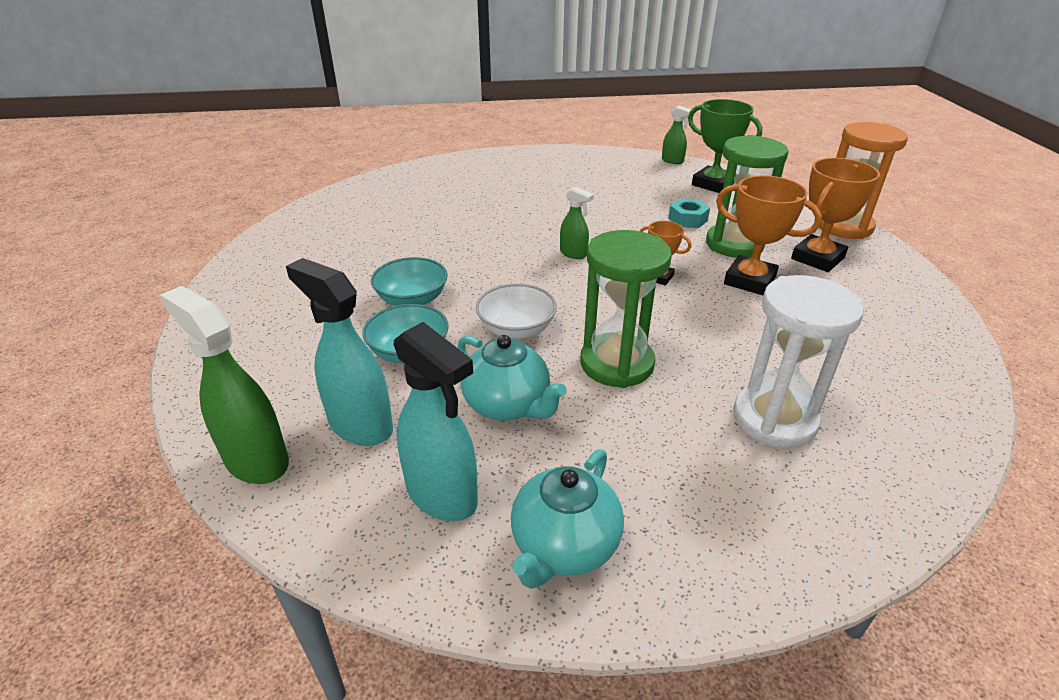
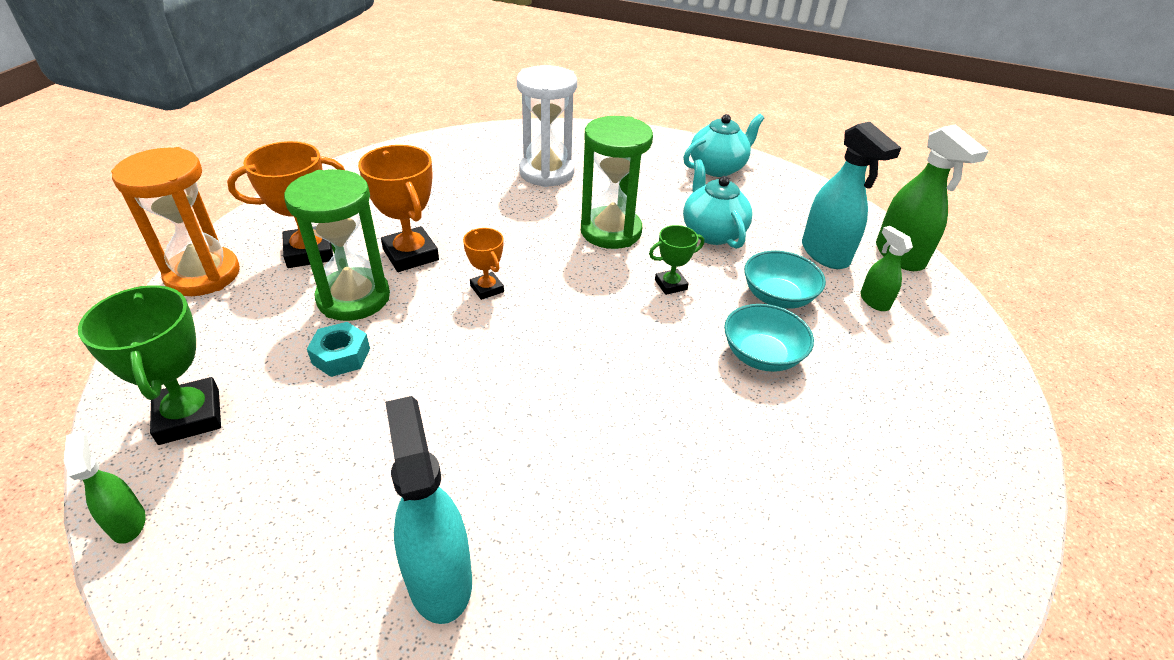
camera: 155 degrees left, 5 degrees up
turquoise spray bottle [394,322,478,521] -> turquoise spray bottle moved to [385,396,472,624]
white bowl [476,284,557,339] -> green trophy [649,225,704,295]
green spray bottle [560,186,594,259] -> green spray bottle moved to [860,226,913,311]

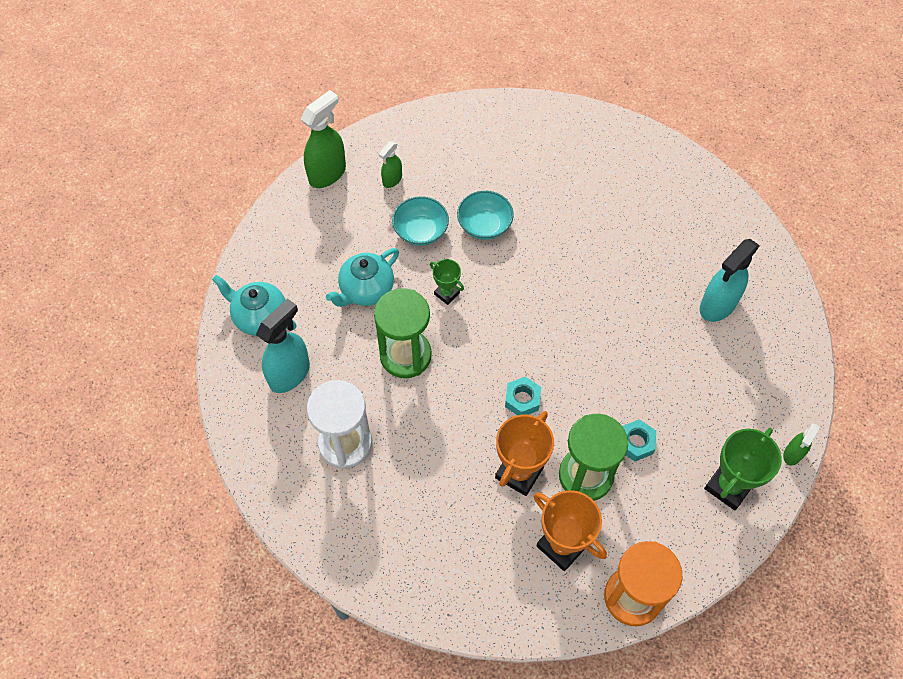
camera: 115 degrees left, 20 degrees up
orange trophy [463,228,504,300] -> turquoise nut [505,376,541,415]
turquoise spray bottle [802,122,901,269] -> turquoise spray bottle moved to [256,298,310,393]

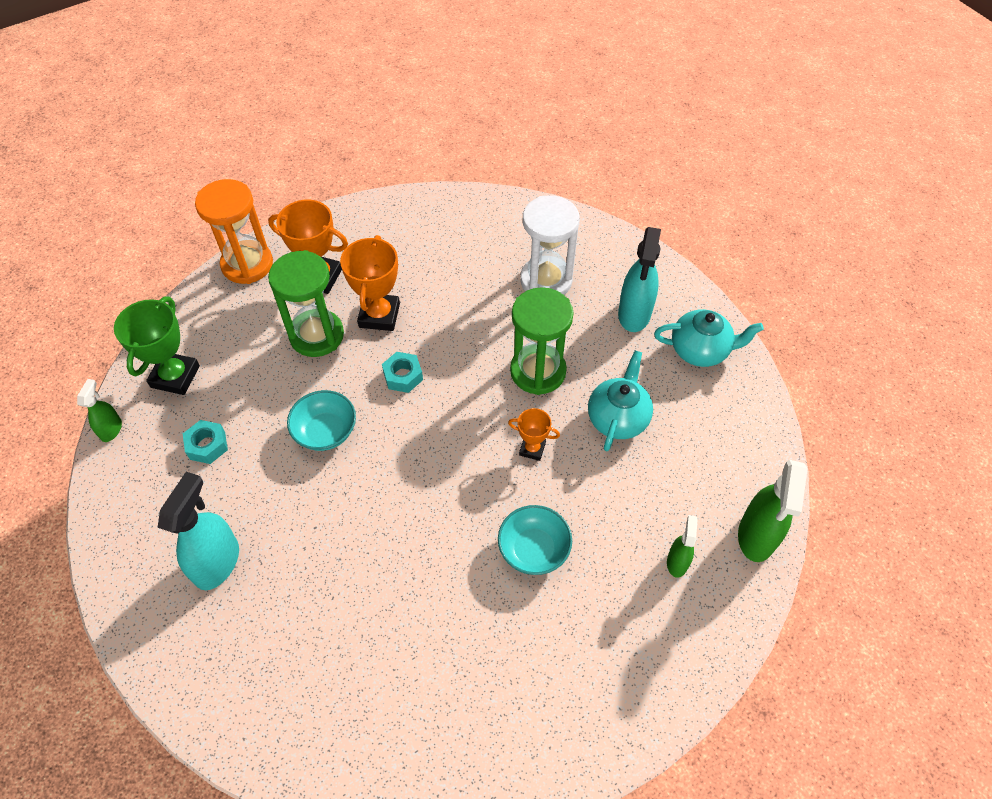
camera: 155 degrees right, 5 degrees down
turquoise bowl [392,196,449,246] -> turquoise bowl moved to [287,390,356,451]
green trophy [430,259,464,305] -> orange trophy [508,408,560,461]
turquoise nut [622,419,656,461] -> turquoise nut moved to [183,420,228,464]

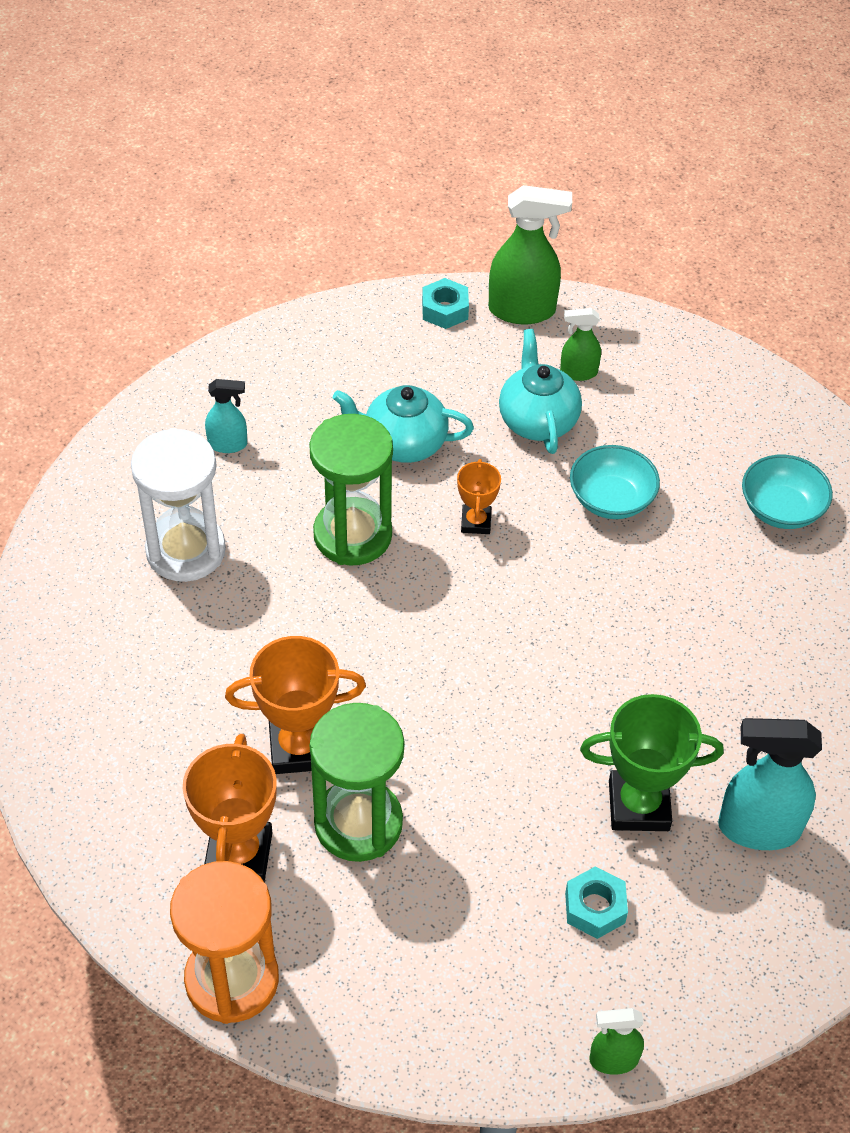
camera: 105 degrees left, 5 degrees down
green trophy [114,297,200,395] -> green trophy moved to [580,694,724,831]
turquoise bowl [287,390,356,451] -> turquoise bowl moved to [742,455,833,529]
turquoise nut [382,352,423,393] -> turquoise nut moved to [422,278,469,329]
turquoise spray bottle [618,227,661,332] -> turquoise spray bottle [205,379,247,453], size x0.55
turquoise teapot [654,309,764,367] -> turquoise teapot moved to [499,329,582,454]

